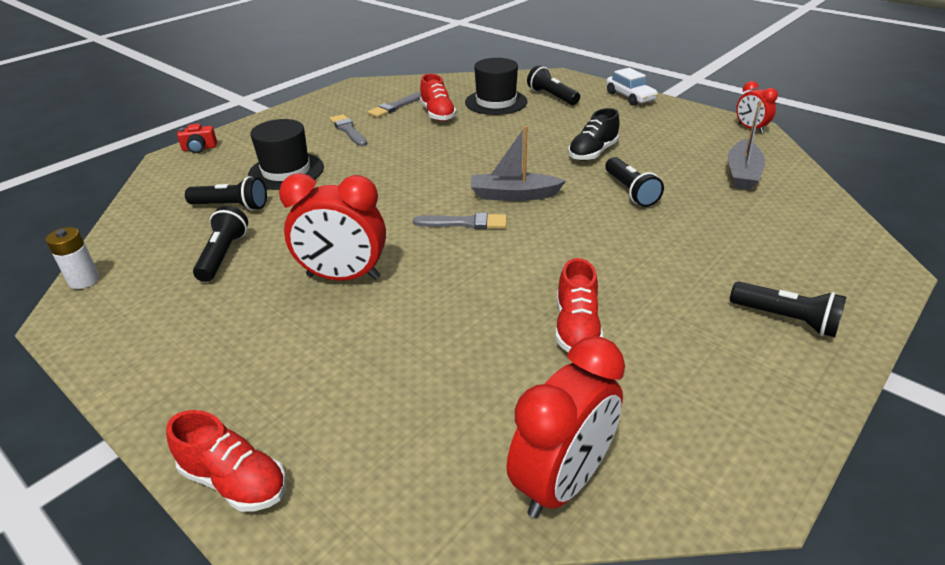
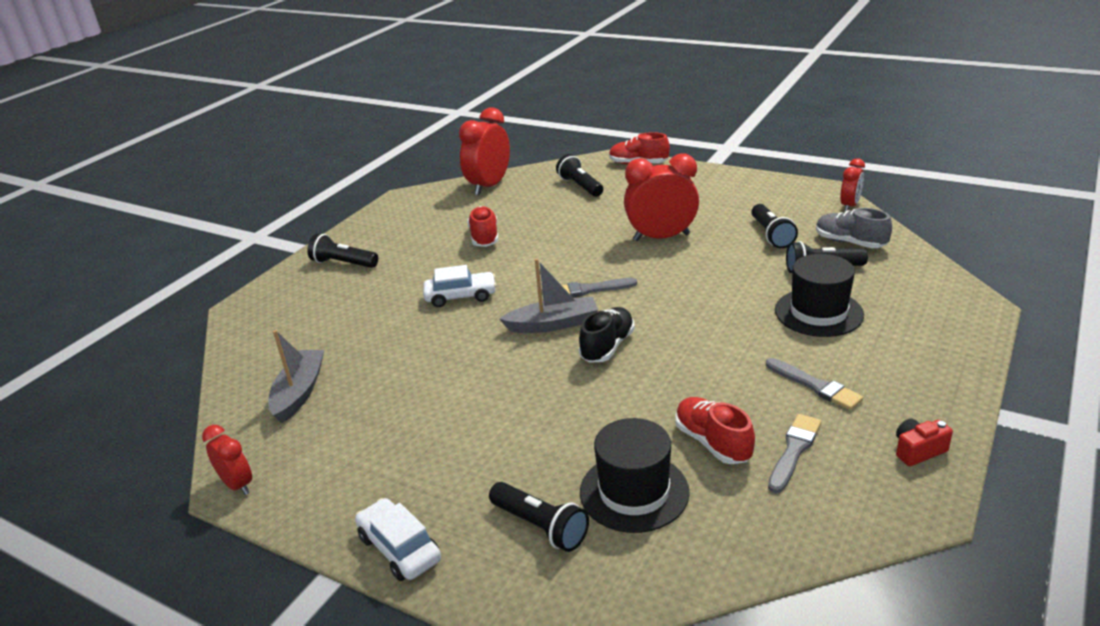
camera: 170 degrees right, 5 degrees down
white battery [46,227,100,289] -> red clock [840,158,865,211]
red camera [177,124,217,153] -> red camera moved to [896,419,953,466]
black shoe [568,108,620,161] -> black shoe moved to [579,307,635,363]
black flashlight [605,157,664,207] -> black flashlight moved to [556,154,603,197]
none -> white car [423,265,497,307]
none -> grey shoe [816,208,892,248]

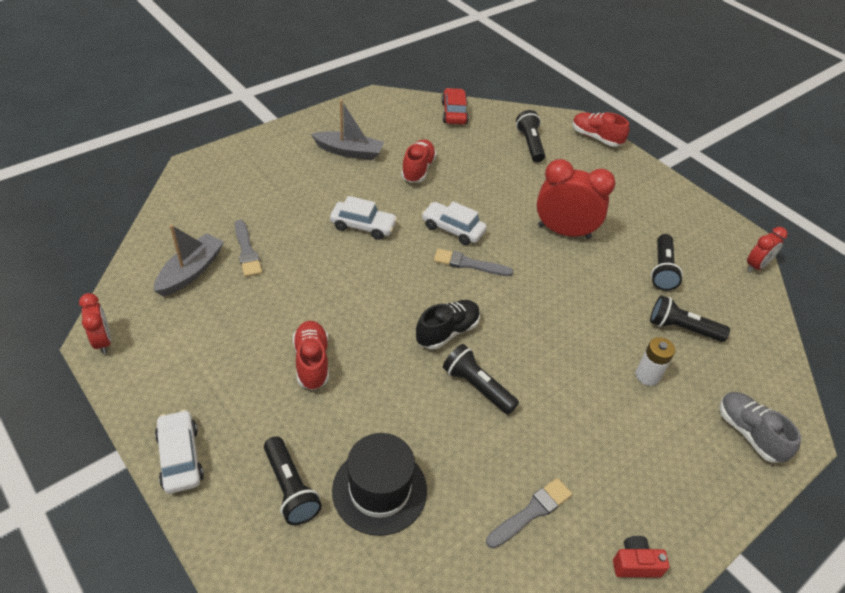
camera: 15 degrees right, 15 degrees up
black flashlight [307,233,378,268] -> black flashlight moved to [443,344,519,415]
red clock [459,107,510,195] -> red car [442,88,469,125]
grey boat [499,259,598,333] -> grey boat moved to [311,100,384,160]
red shoe [675,397,755,464] -> red shoe moved to [293,321,329,390]
grey brush [766,358,863,410] -> grey brush moved to [235,220,262,277]
black hat [775,254,864,337] -> white battery [636,337,675,386]
grey shoe [816,208,892,248] -> grey shoe moved to [719,392,801,463]
none -> white car [422,201,487,245]

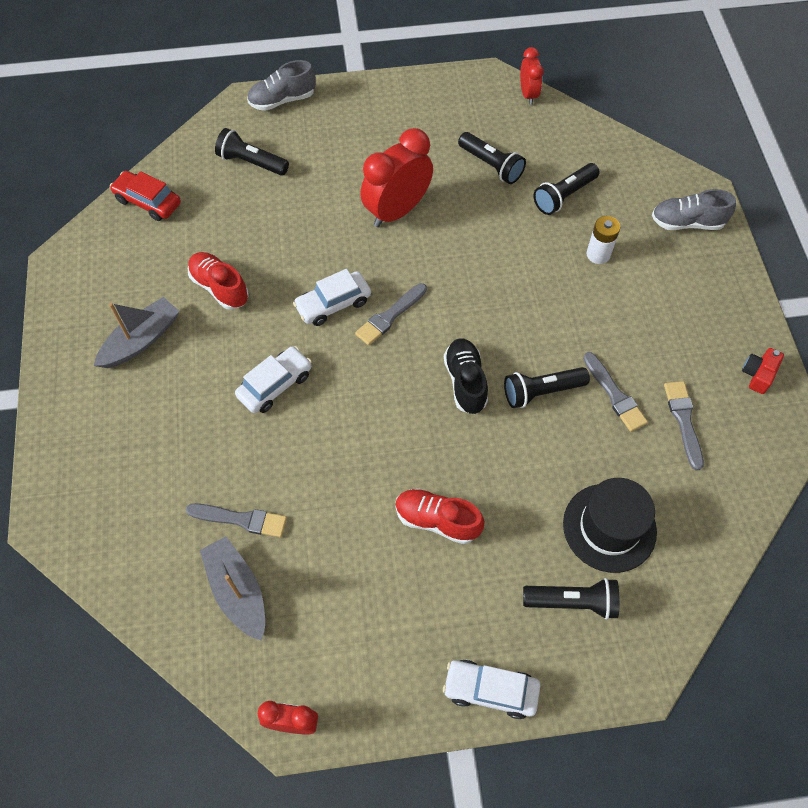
camera: 55 degrees left, 15 degrees up
red shoe [572,112,629,147] -> grey shoe [247,60,316,111]
none -> grey brush [583,352,648,432]

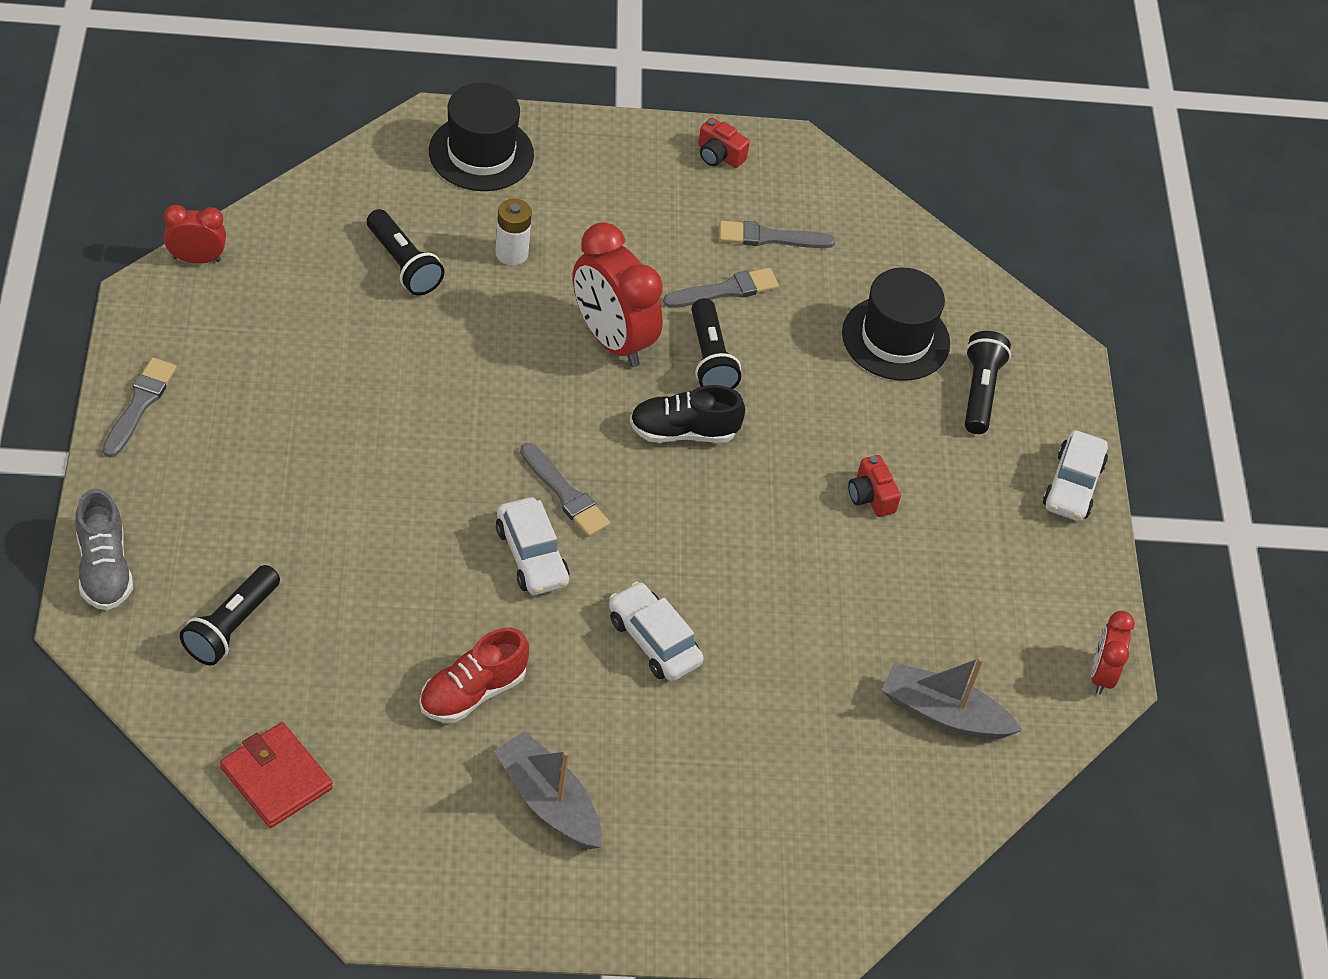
camera: 90 degrees left, 10 degrees down
red car [110,171,181,221] -> red wallet [220,722,333,828]
grey brush [186,503,287,538] -> grey brush moved to [103,358,177,458]
grey boat [200,536,265,641] -> grey boat turned 45 degrees clockwise [882,657,1022,739]
red clock [360,128,433,227] -> red clock moved to [573,222,663,367]
red shoe [395,489,485,544] -> red camera [848,455,901,517]
black flashlight [458,132,526,184] -> none
grey shoe [652,189,736,230] -> black hat [429,83,534,191]

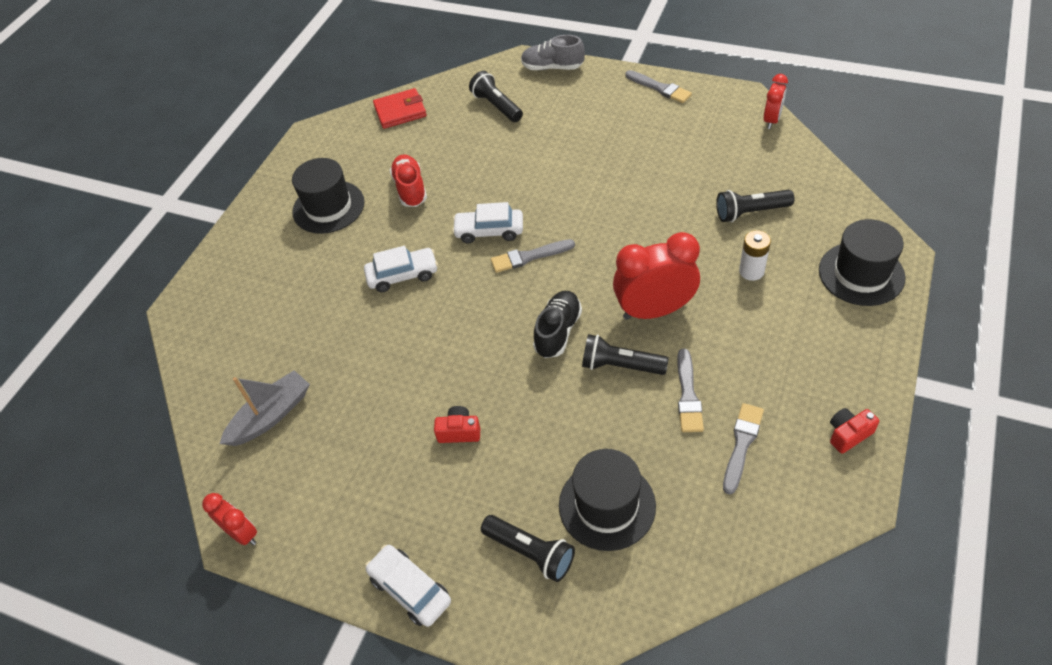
camera: 125 degrees right, 0 degrees up
grey boat [494,731,602,849] -> black hat [292,158,365,234]

